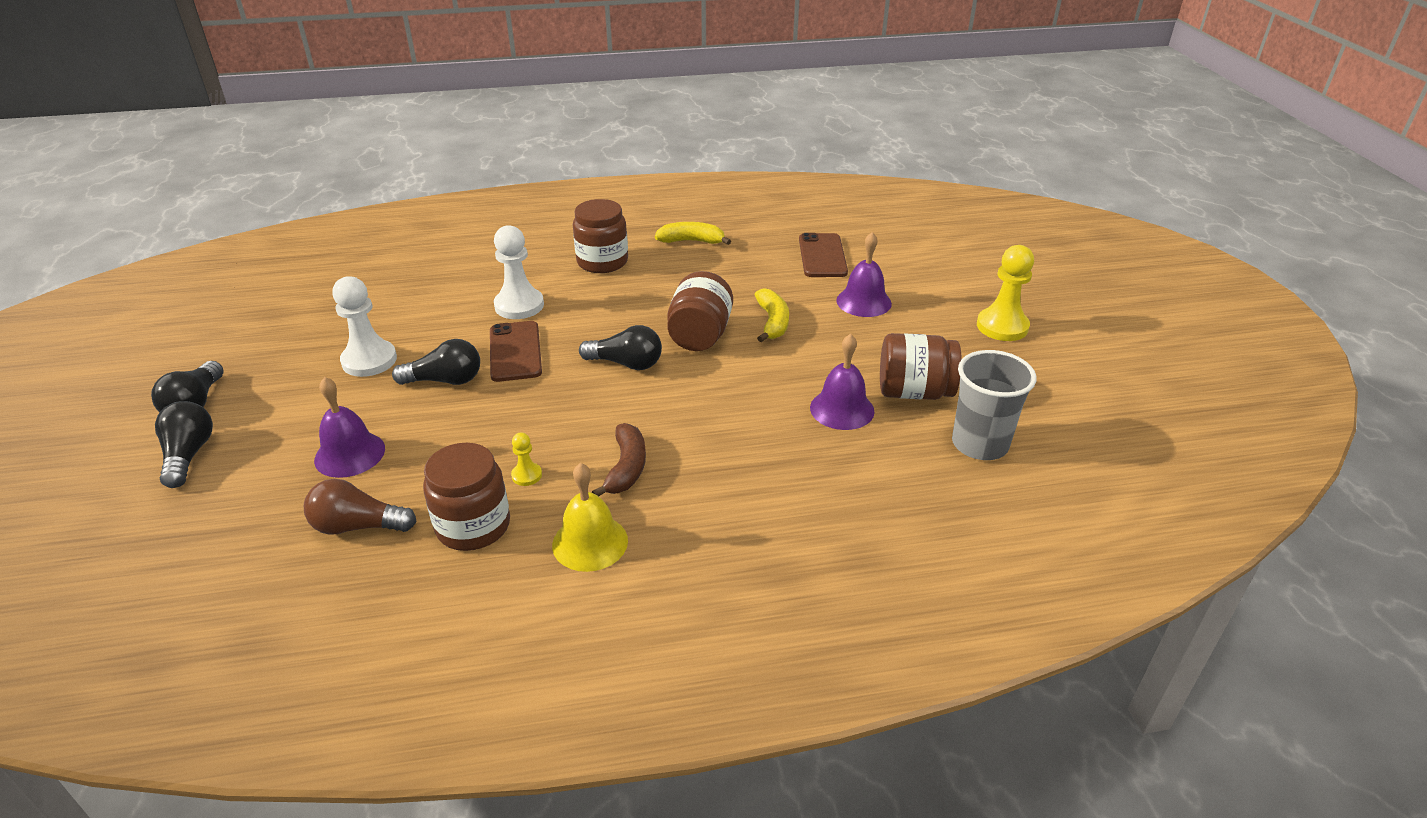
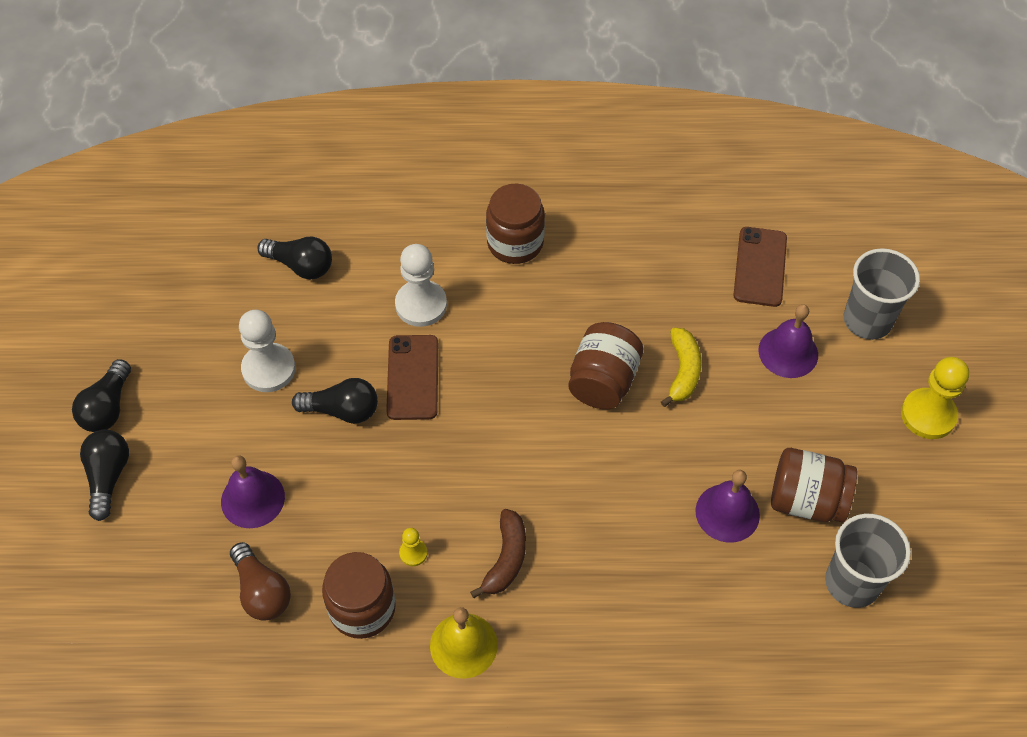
camera: 10 degrees right, 20 degrees up
brown light bulb [304,479,416,535] -> brown light bulb turned 135 degrees counterclockwise [230,542,291,621]
black light bulb [579,325,662,370] -> black light bulb moved to [257,237,332,280]
yellow banana [655,222,731,245] -> none
none -> grey cup [844,248,920,340]

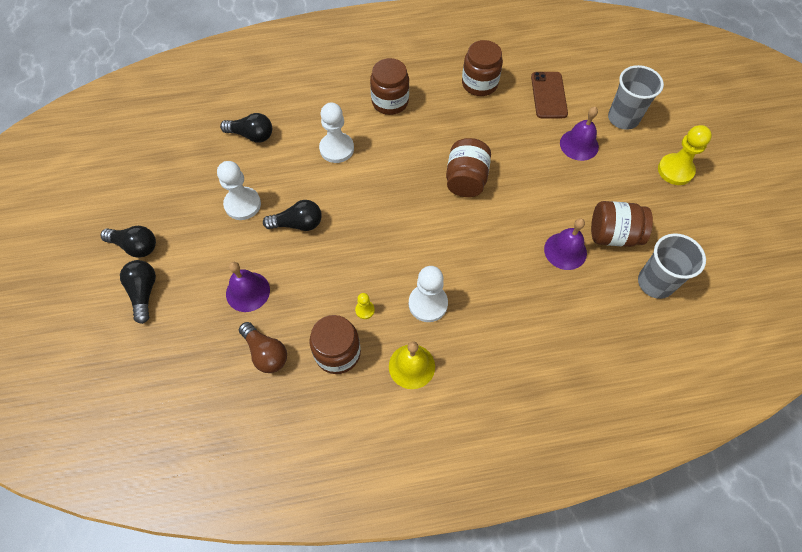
camera: 10 degrees left, 5 degrees up
black light bulb [72,359,131,432] -> black light bulb turned 75 degrees counterclockwise [101,226,156,258]
brown phone [386,335,438,420] -> none
brown banana [470,509,526,598] -> white pawn [409,266,448,322]
yellow banana [661,328,702,407] -> none
none -> brown jar [462,40,503,96]

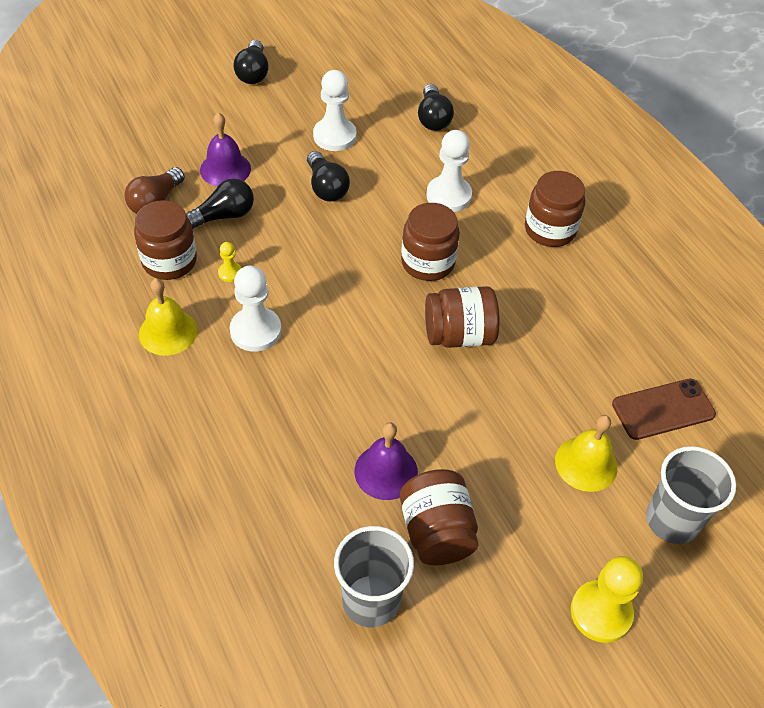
camera: 70 degrees right, 10 degrees down
black light bulb [120,260,156,324] -> black light bulb moved to [186,178,254,229]
brown jar [462,40,503,96] -> brown jar moved to [401,203,460,281]
purple bell [560,107,599,161] -> yellow bell [555,415,618,492]

